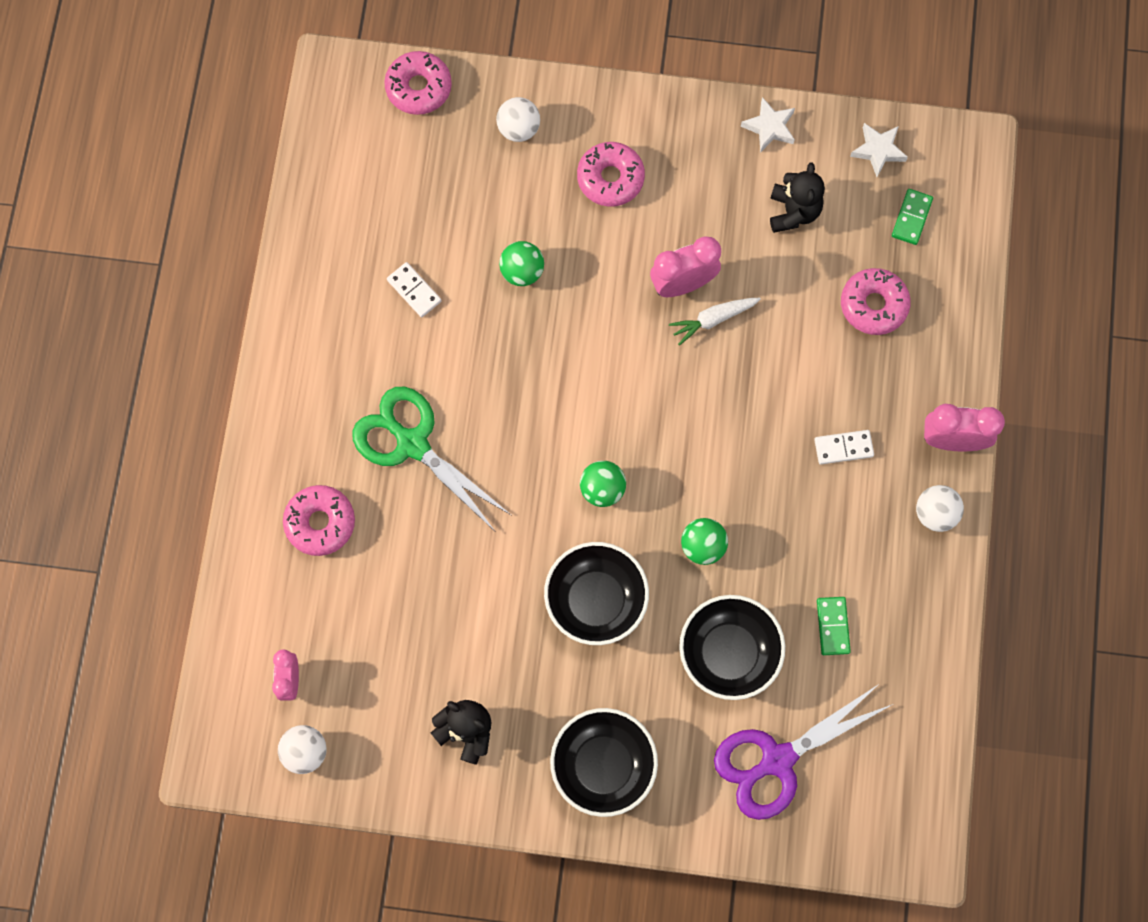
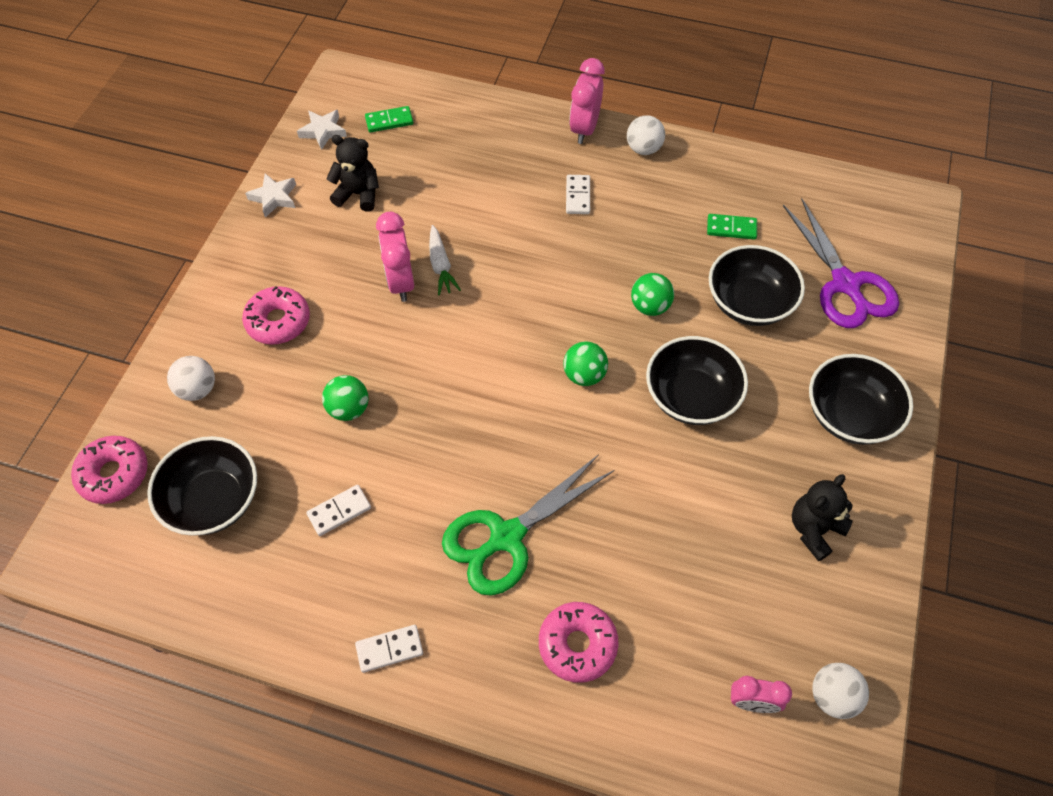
camera: 80 degrees left, 15 degrees down
pink donut [841,268,911,335] -> none
green domino [892,189,933,245] -> green domino turned 45 degrees counterclockwise [365,106,413,133]
none -> black bowl [147,436,257,536]
none -> white domino [355,625,423,673]

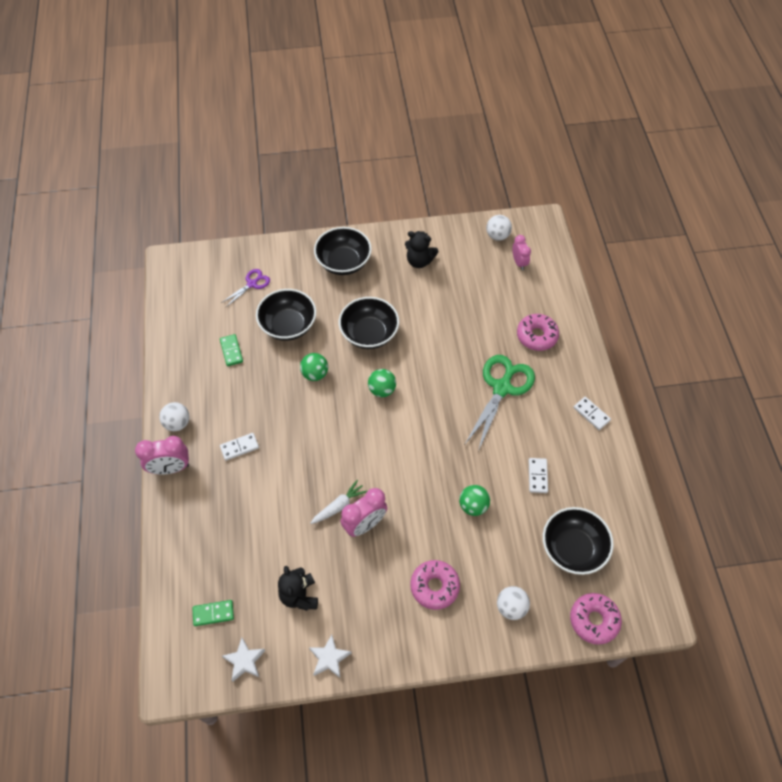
camera: 115 degrees left, 0 degrees up
white domino [306,485,371,536] -> white domino turned 60 degrees clockwise [529,458,548,493]
green domino [365,106,413,133] -> green domino turned 60 degrees counterclockwise [192,600,234,626]
green scissors [442,454,615,596] -> green scissors turned 90 degrees counterclockwise [465,355,535,451]
purple scissors [783,198,899,328] -> purple scissors [221,269,270,307], size x0.53

